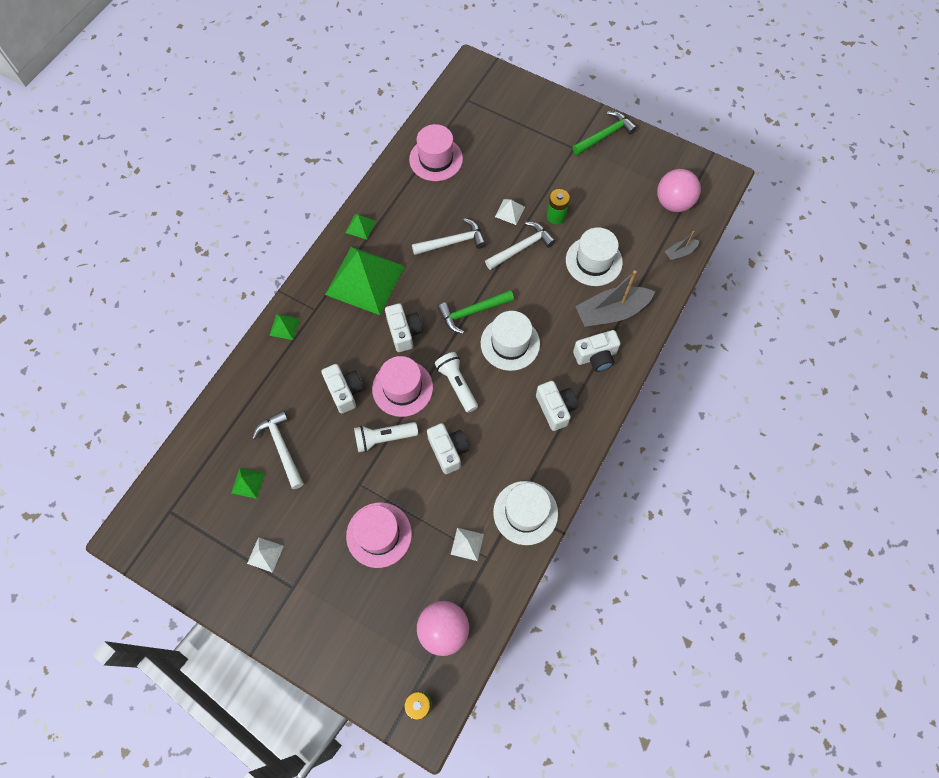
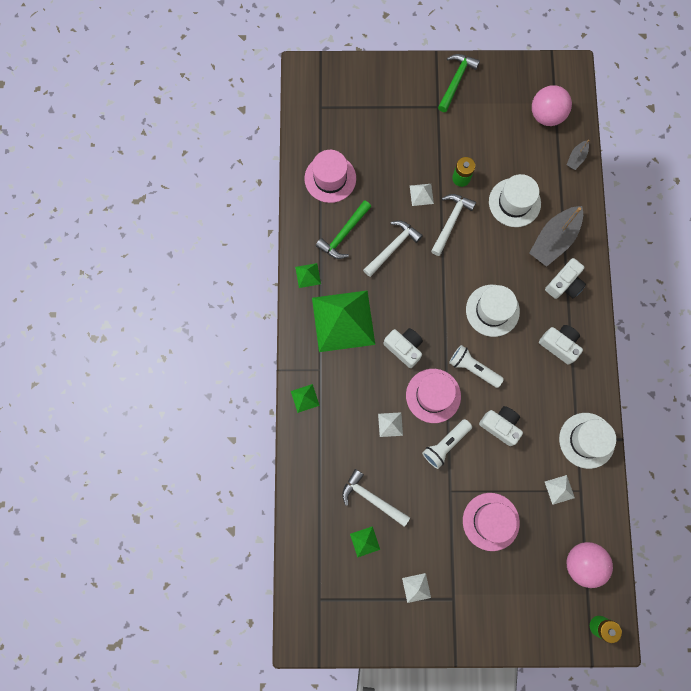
camera: 30 degrees left, 10 degrees up
white camera [321,364,364,414] -> white pyramid [378,412,403,437]
green hammer [438,290,514,334] -> green hammer moved to [316,200,371,259]

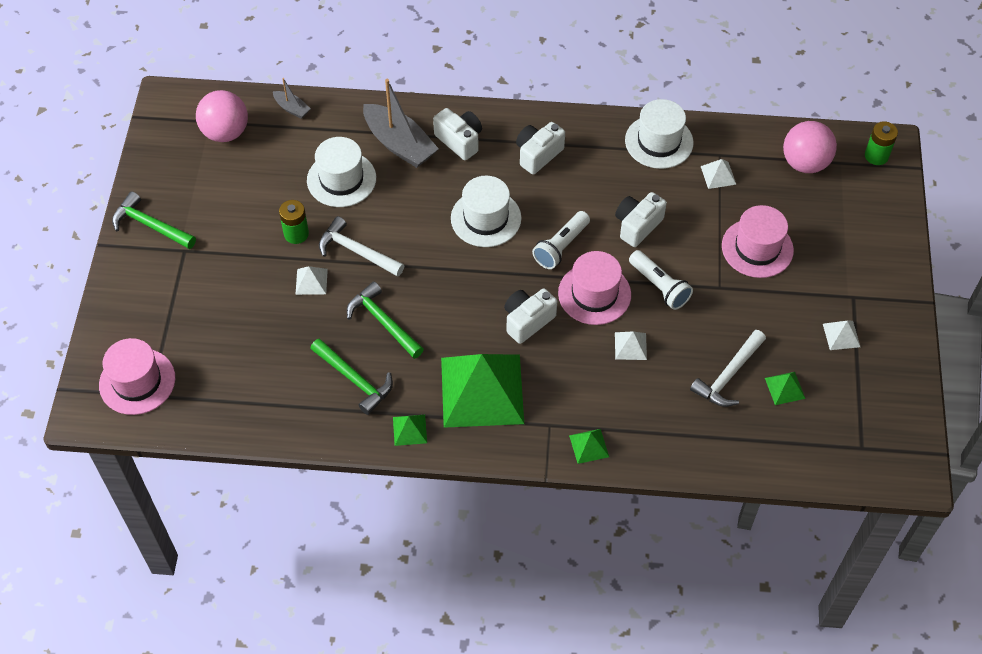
camera: 85 degrees left, 20 degrees down
pink hat [304,150,356,203] -> pink hat moved to [99,338,175,415]
white hammer [363,220,423,277] -> green hammer [347,282,424,359]

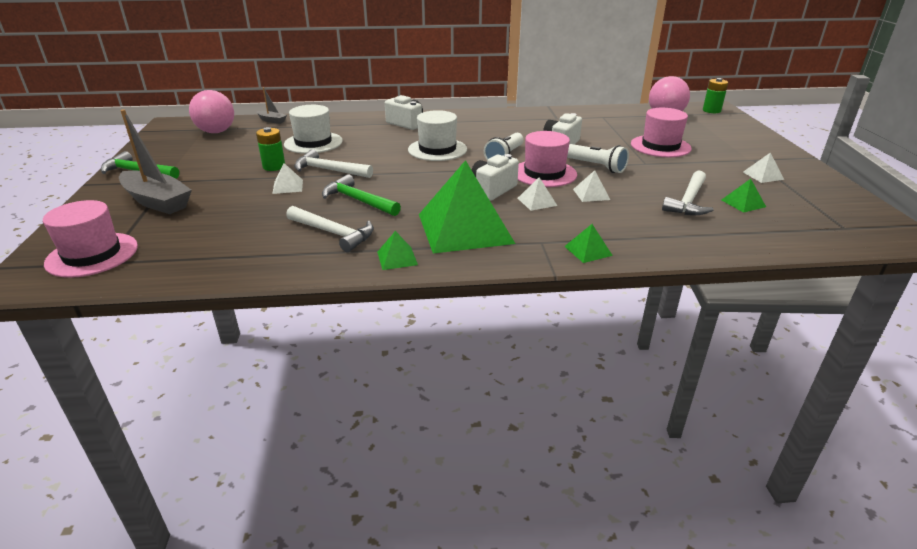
camera: 10 degrees left, 25 degrees down
green hammer [310,338,393,415] -> white hammer [286,206,374,252]
grey boat [363,79,439,168] -> grey boat moved to [119,109,192,214]
white camera [516,122,565,175] -> none
white hat [625,99,694,169] -> none
white pyramid [701,159,737,189] -> white pyramid moved to [518,177,558,211]

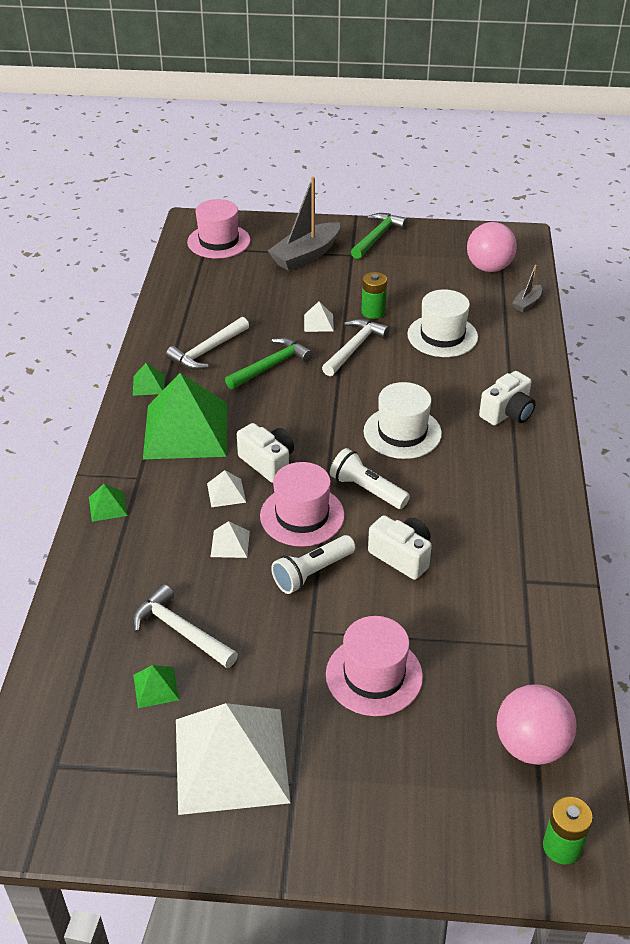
camera: 100 degrees right, 10 degrees up
white pyramid [743,153,784,183] -> white pyramid [176,703,290,815], size x2.49

